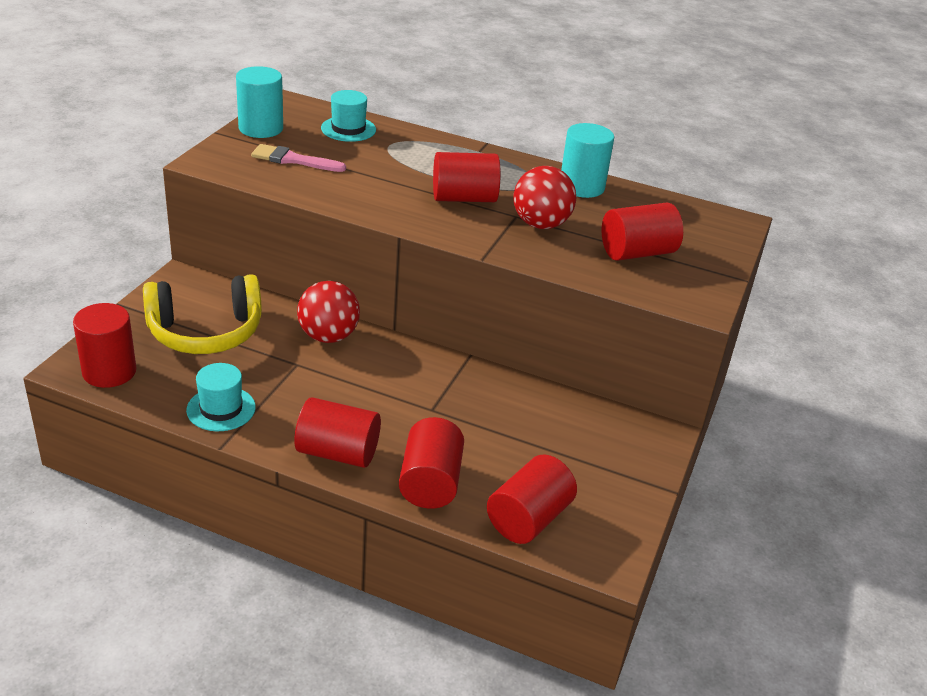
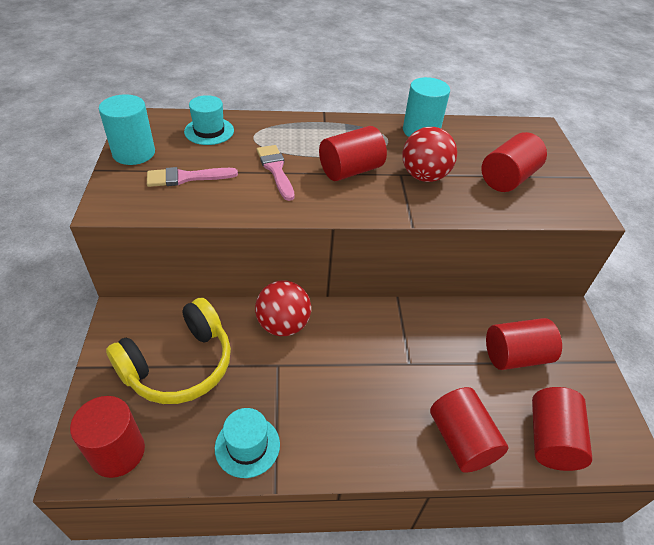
camera: 25 degrees left, 10 degrees up
red cylinder [294,397,381,468] -> red cylinder moved to [486,318,562,370]
none -> pink brush [257,145,294,201]

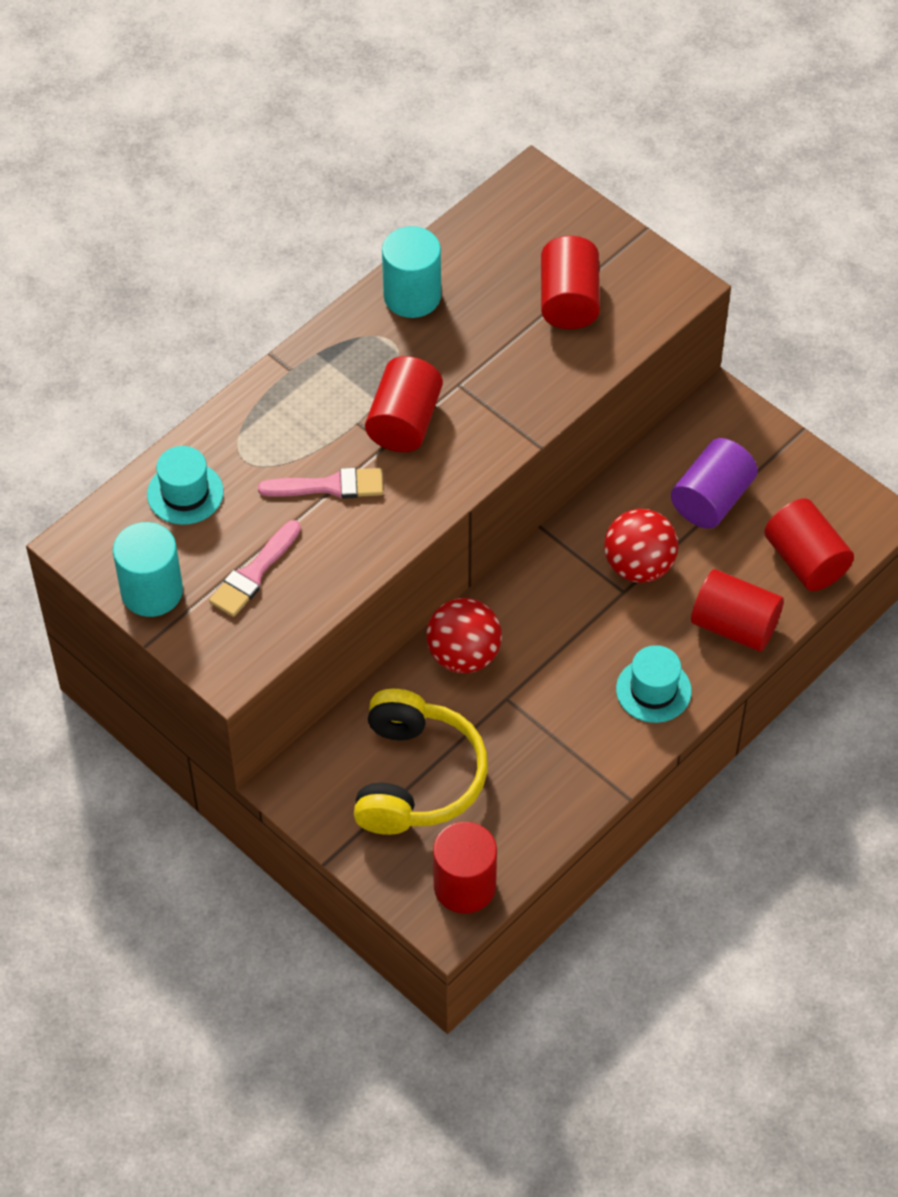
camera: 40 degrees left, 10 degrees up
turquoise hat [215,408,280,478] -> turquoise hat moved to [616,645,692,723]
pink brush [257,145,294,201] -> pink brush turned 150 degrees clockwise [258,468,383,499]
red ball [402,127,457,182] -> red ball moved to [604,509,678,583]
red cylinder [486,318,562,370] -> purple cylinder [671,438,758,529]

